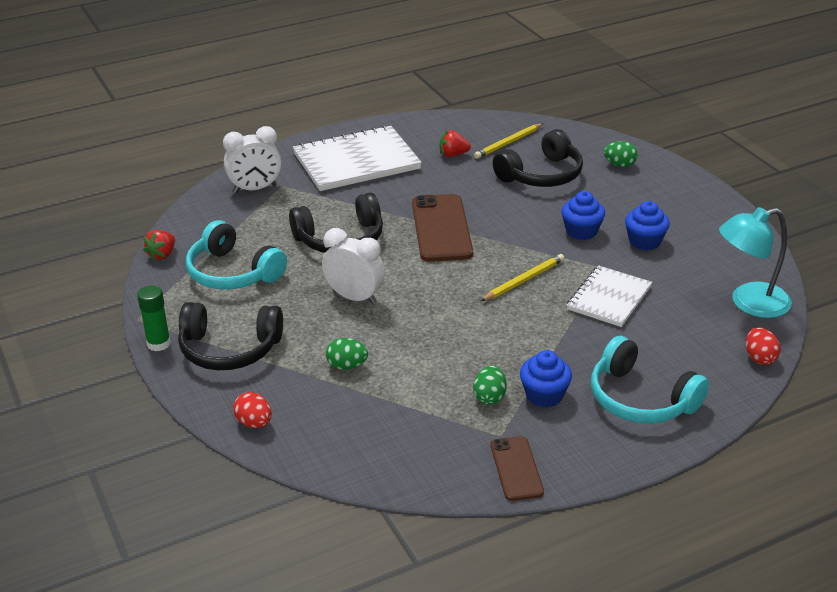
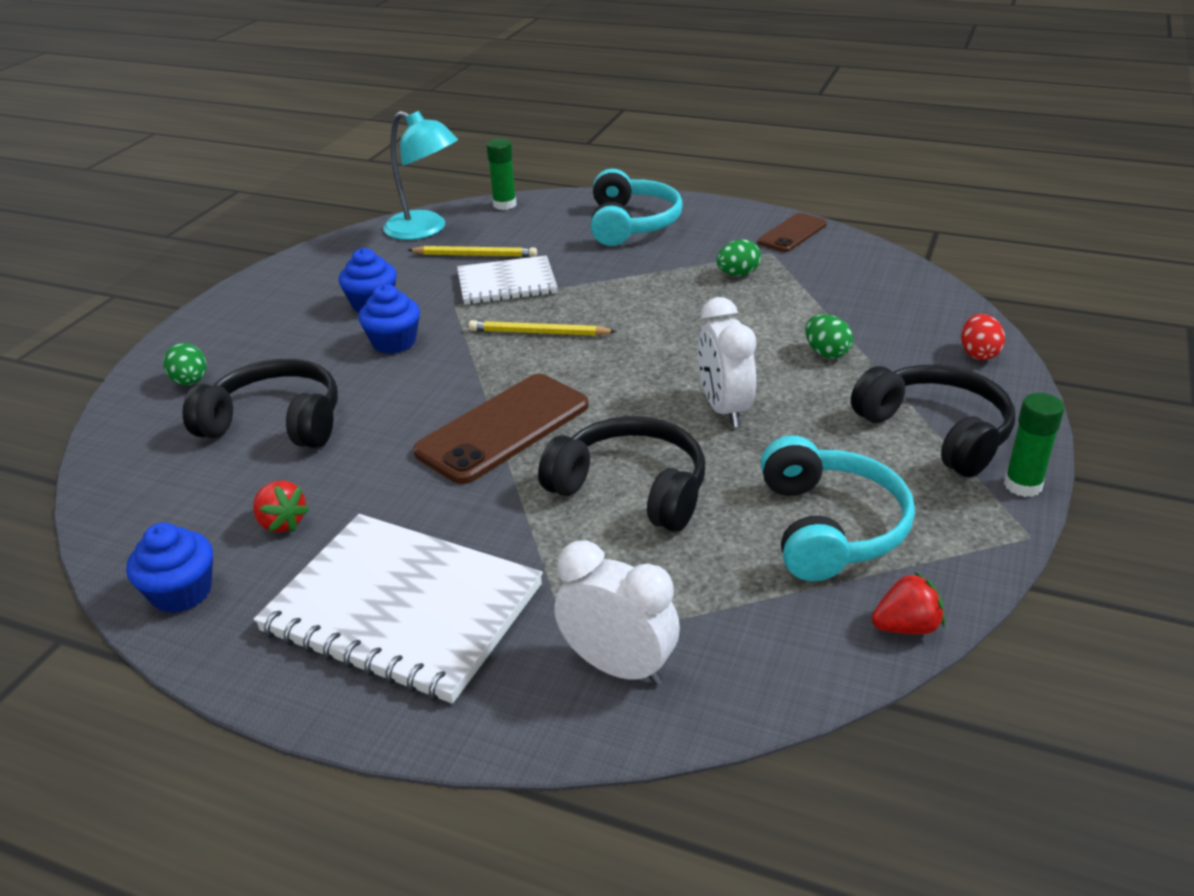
camera: 130 degrees left, 0 degrees up
yellow pencil [474,123,543,159] -> yellow pencil moved to [408,246,537,257]
blue cupcake [520,350,572,407] -> blue cupcake moved to [126,523,213,613]
red egg [746,328,781,365] -> green glue stick [486,138,516,210]

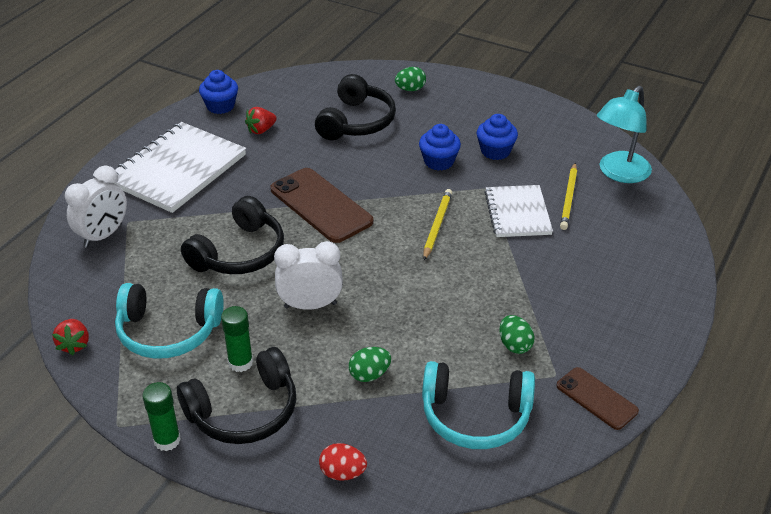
camera: 95 degrees right, 5 degrees up
green glue stick [486,138,516,210] -> green glue stick moved to [221,306,253,372]
turquoise headphones [591,169,683,246] -> turquoise headphones moved to [422,361,535,449]

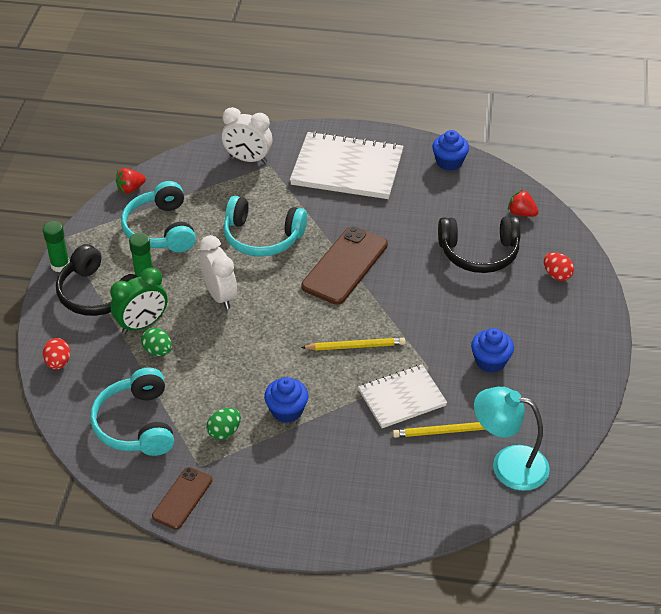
camera: 70 degrees right, 5 degrees up
black headphones [181,196,284,274] -> turquoise headphones [223,196,307,257]
red strawberry [245,107,277,134] -> red strawberry moved to [508,189,538,217]
green egg [395,67,426,91] -> red egg [544,252,574,281]
blue cupcake [419,124,461,171] -> blue cupcake moved to [264,377,309,423]
none -> green clock [110,268,168,334]

